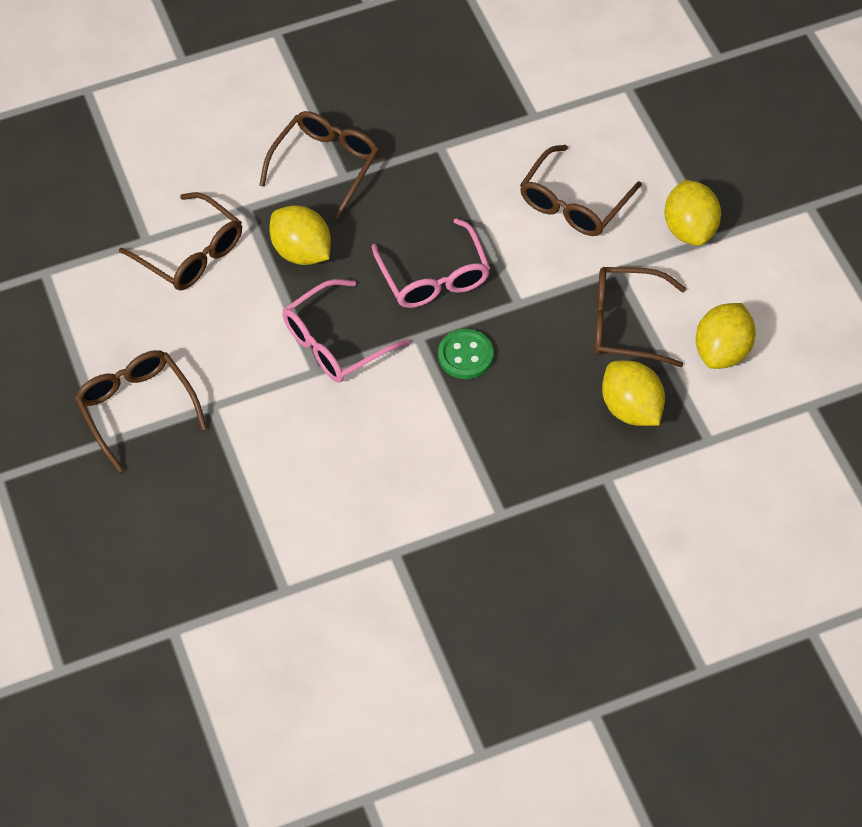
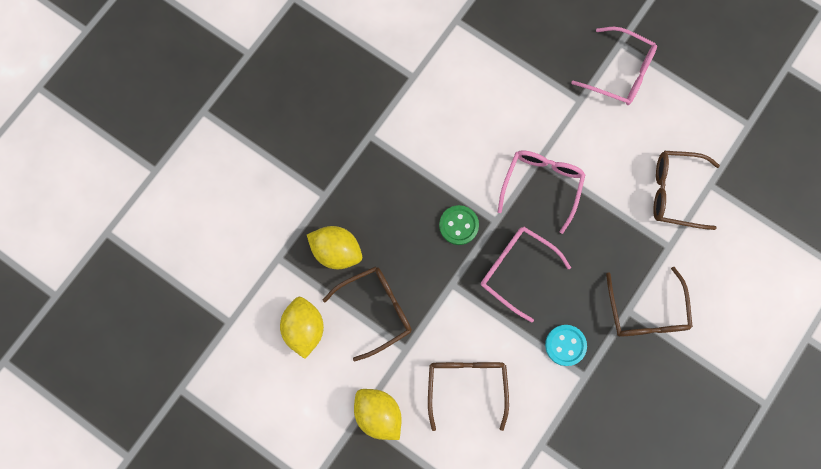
camera: 145 degrees right, 20 degrees up
brown glasses [75,350,207,473] -> pink glasses [571,27,657,105]
yellow lemon [269,205,331,265] -> none
none -> turquoise button [545,325,587,366]

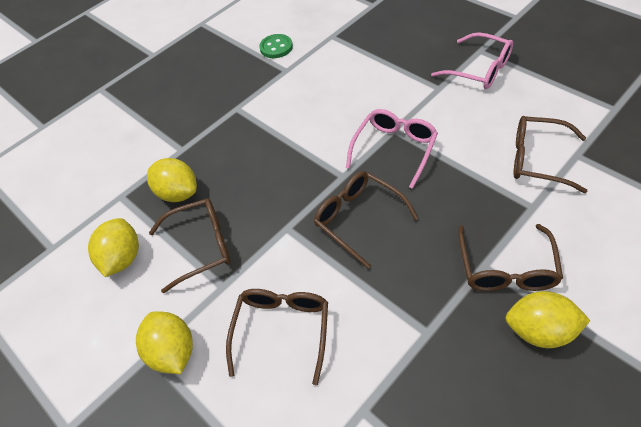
camera: 15 degrees right, 25 degrees down
green button [439,205,479,245] -> green button moved to [259,34,293,58]
pink glasses [481,227,571,323] -> brown glasses [314,171,419,269]
turquoise button [545,325,587,366] -> none
none -> yellow lemon [505,291,591,348]

